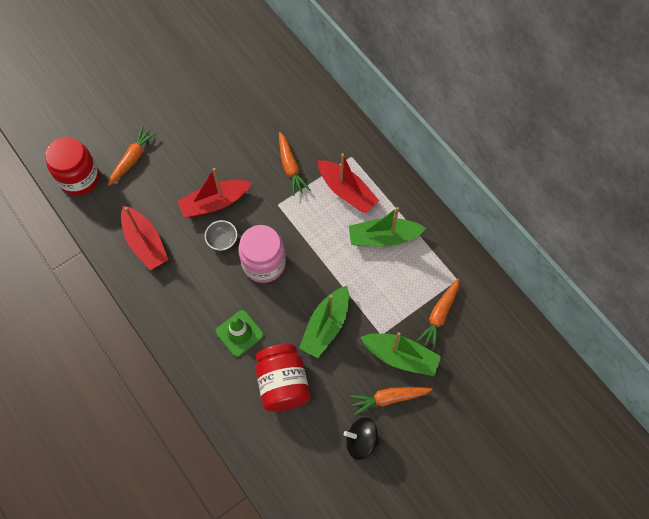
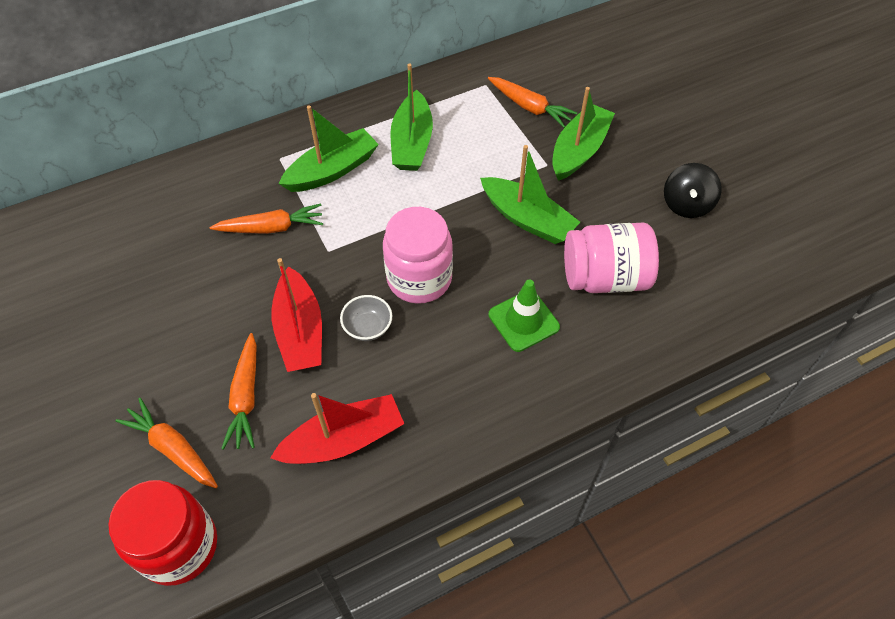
camera: 80 degrees left, 10 degrees down
red jar [256,344,310,412] -> pink jar [564,223,659,293]
red boat [318,153,379,214] -> green boat [279,105,379,192]
orange carrot [350,387,433,416] -> orange carrot moved to [221,333,257,450]

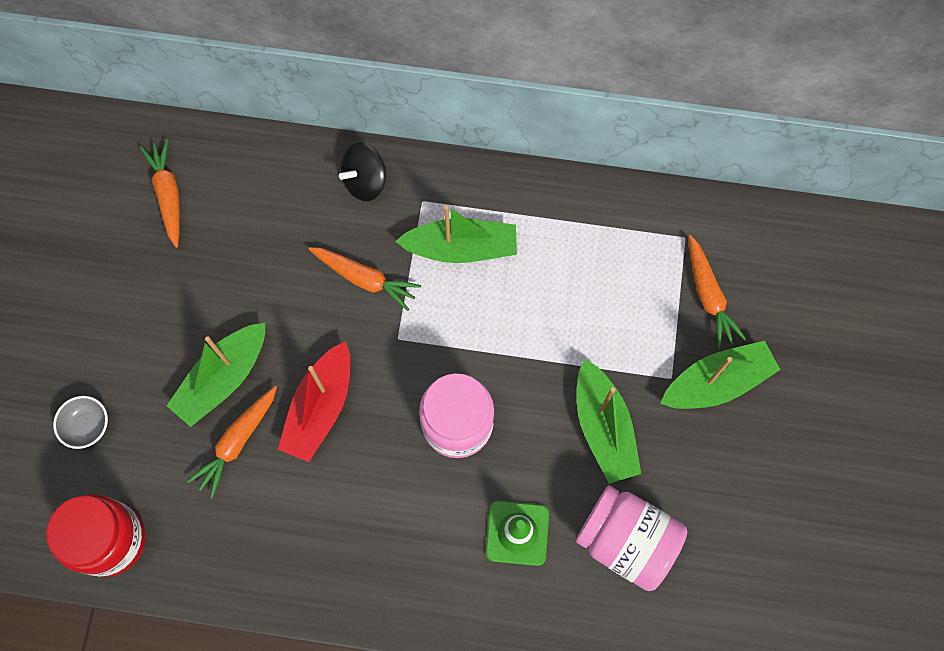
camera: 35 degrees right, 15 degrees up
orange carrot [115,398,218,488] -> orange carrot moved to [139,139,180,248]
red boat [270,393,404,464] -> none
grey bowl [340,295,392,341] -> grey bowl moved to [53,396,108,449]
green boat [390,63,433,171] -> green boat moved to [167,323,265,427]
black spinning top [664,163,722,218] -> black spinning top moved to [339,143,386,201]

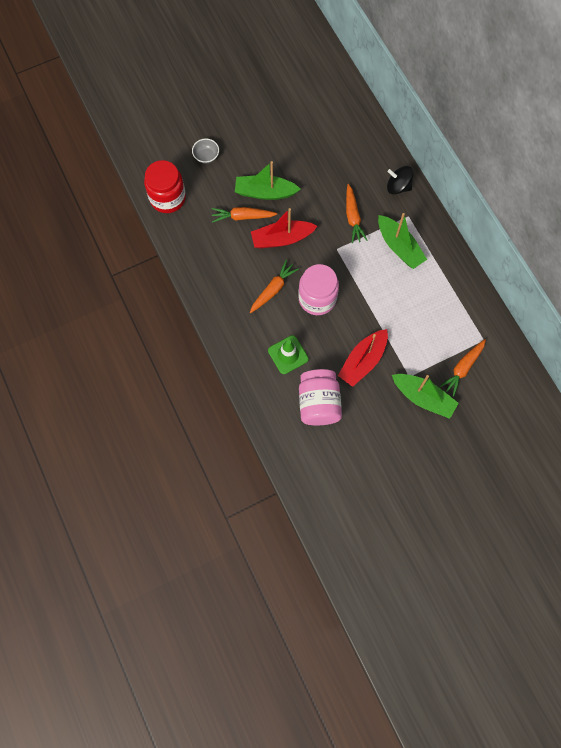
camera: 55 degrees right, 0 degrees up
orange carrot [139,139,180,248] -> orange carrot moved to [250,260,299,313]
green boat [577,359,641,483] -> red boat [338,329,388,387]

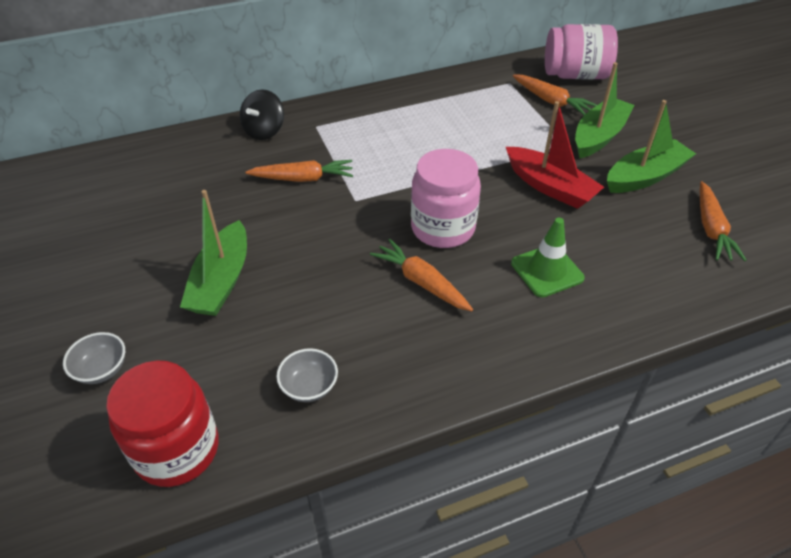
camera: 85 degrees left, 25 degrees down
orange carrot [212,207,277,223] -> orange carrot moved to [700,181,747,261]
red boat [251,208,317,248] -> none
pink jar [299,369,342,425] -> pink jar moved to [545,24,618,80]
green boat [378,213,427,269] -> green boat moved to [607,100,696,193]
none -> grey bowl [276,348,338,402]

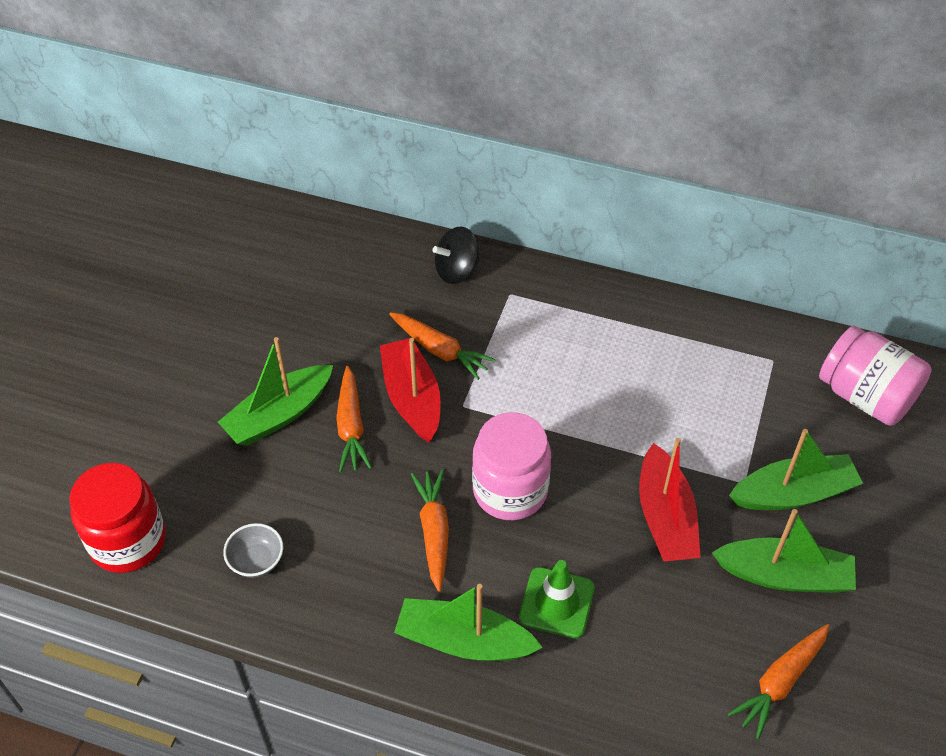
camera: 40 degrees right, 5 degrees up
grey bowl [63,332,125,384] -> none
orange carrot [513,75,597,115] -> orange carrot moved to [336,366,372,472]
none -> red boat [380,338,441,442]
none -> green boat [394,584,543,661]

